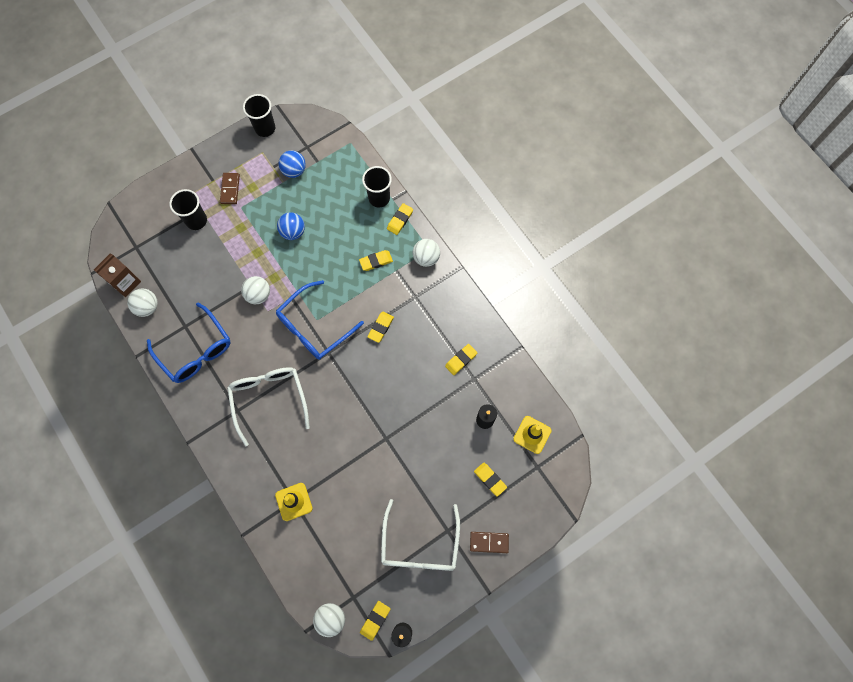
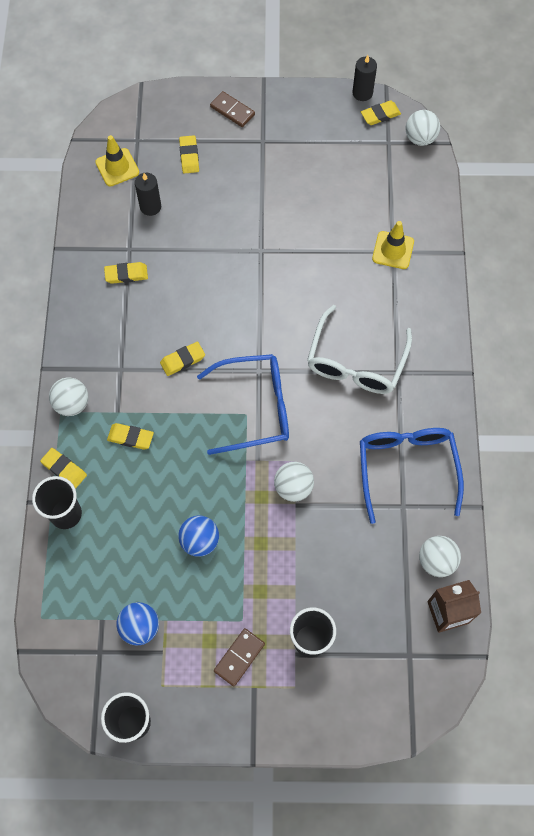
camera: 145 degrees left, 5 degrees down
white glasses [381,499,460,571] -> none
yellow eraser [387,203,413,235] -> yellow eraser turned 60 degrees clockwise [40,448,87,489]

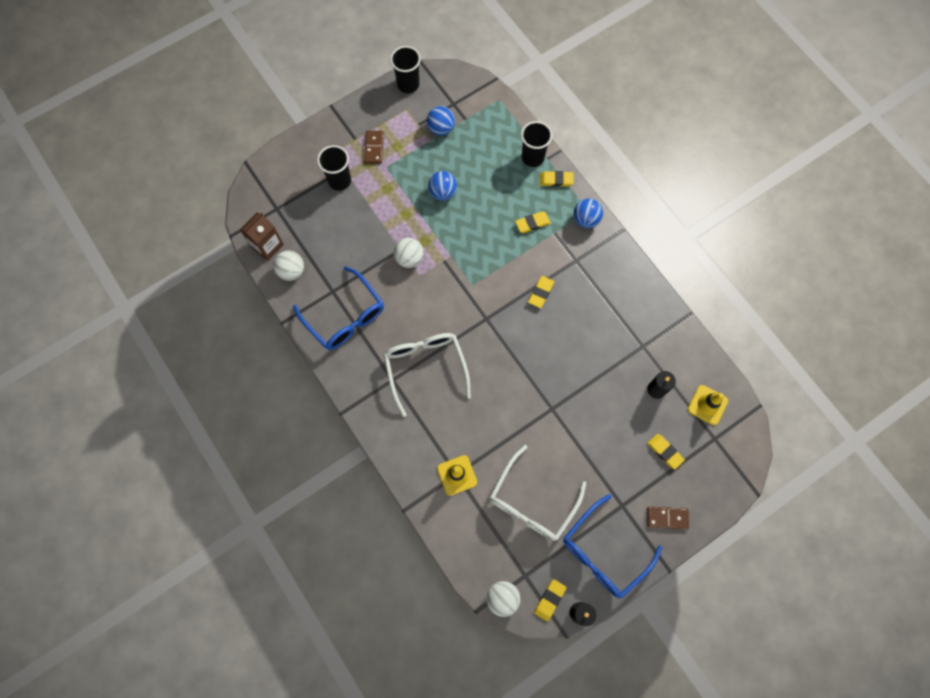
camera: 145 degrees right, 5 degrees up
white ball [49,377,88,416] -> blue ball [573,199,603,228]
yellow eraser [104,262,148,284] -> none
blue glasses [197,354,289,455] -> blue glasses moved to [563,494,662,598]
none -> white glasses [490,445,586,541]

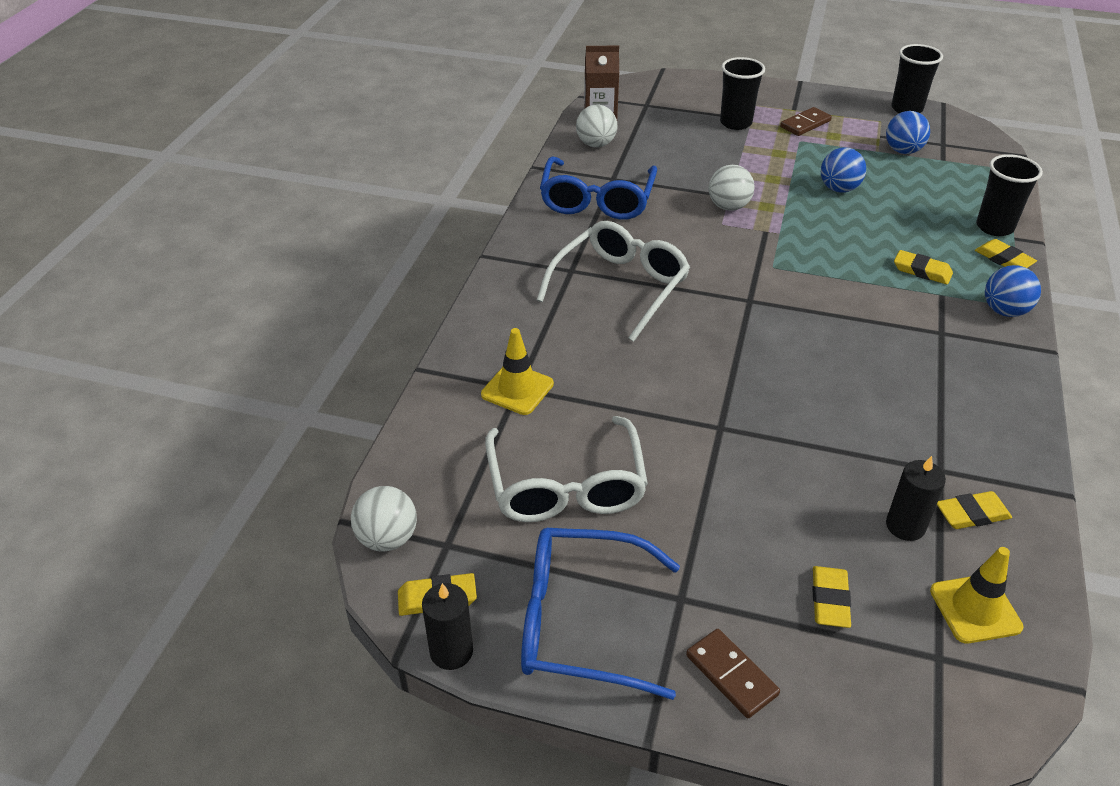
camera: 50 degrees right, 30 degrees down
white glasses [490,445,586,541] -> white glasses turned 90 degrees counterclockwise [485,416,648,522]
yellow eraser [528,276,555,308] -> yellow eraser moved to [937,491,1012,529]

